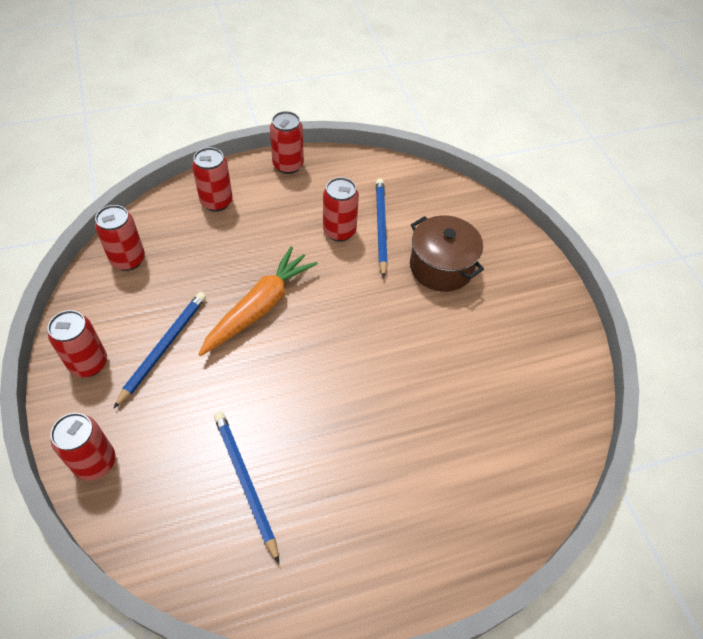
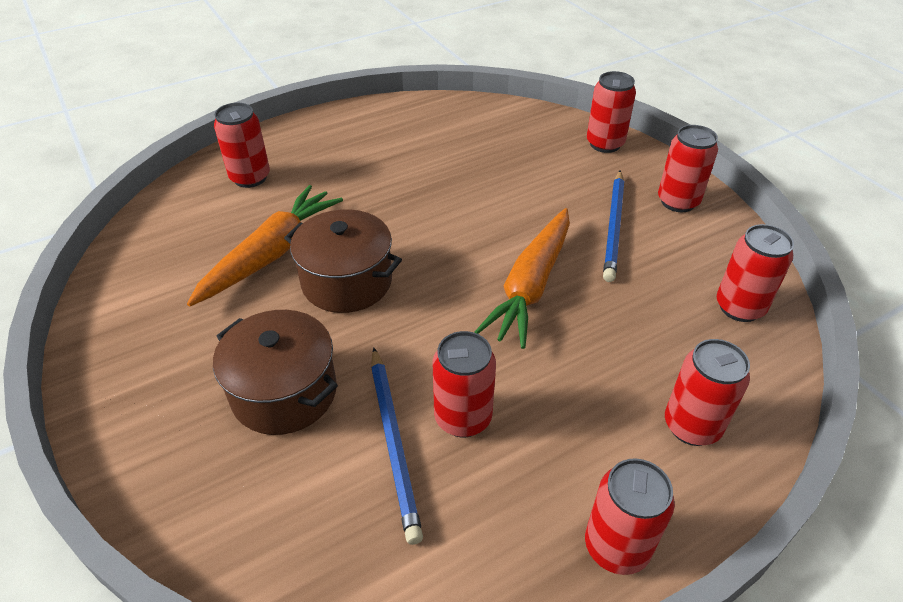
camera: 170 degrees right, 10 degrees down
blue pencil [214,412,279,563] -> none
none -> orange carrot [187,185,343,307]
none -> red can [214,103,270,188]
none -> brown pot [284,209,402,313]

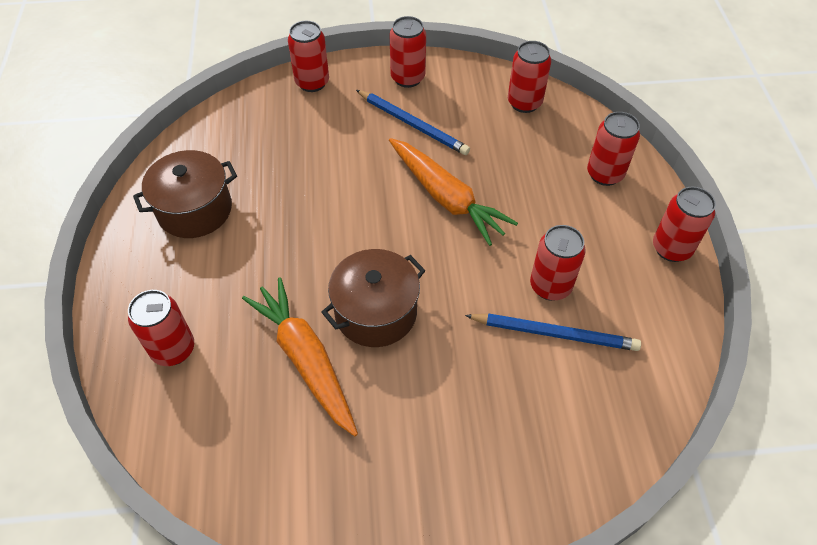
camera: 65 degrees left, 10 degrees up
brown pot [213,310,338,435] -> brown pot moved to [133,150,237,238]

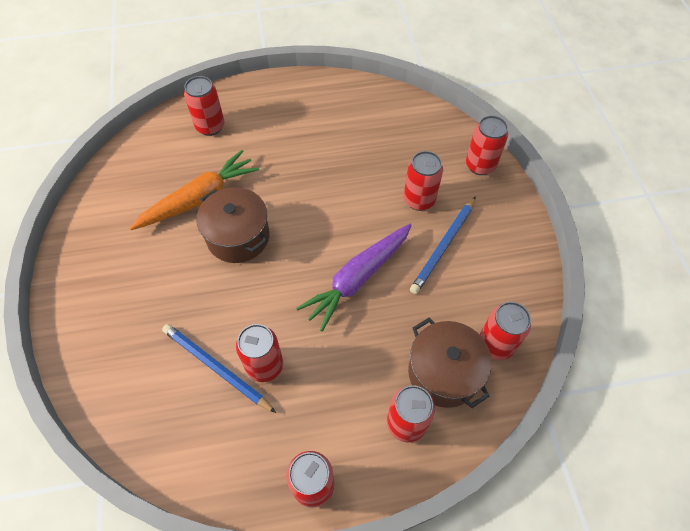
camera: 85 degrees right, 5 degrees up
brown pot [133,150,237,238] -> brown pot moved to [408,318,492,408]
orange carrot [389,138,518,246] -> purple carrot [296,224,412,332]
red can [390,16,426,88] -> red can moved to [404,151,443,211]
blue pencil [465,313,641,351] -> blue pencil turned 120 degrees clockwise [162,324,276,413]

